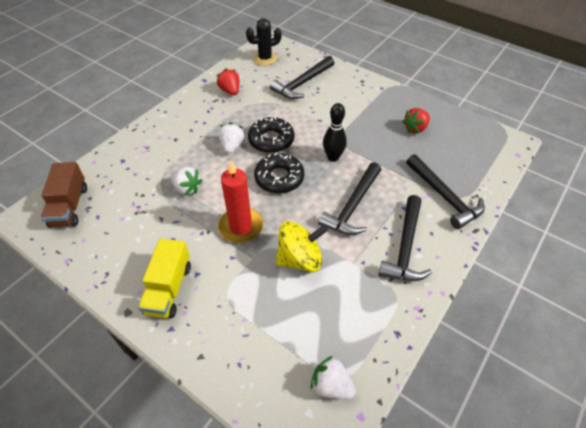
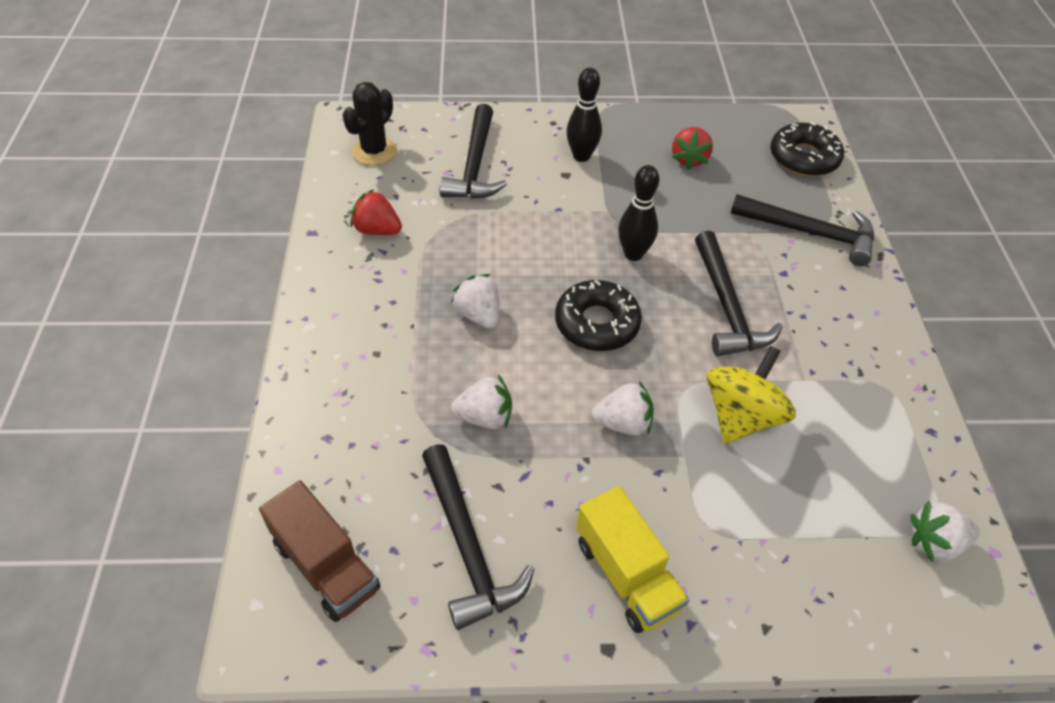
camera: 40 degrees left, 0 degrees up
red candle [218,161,263,243] -> white strawberry [591,381,654,436]
black donut [248,117,294,153] -> black donut moved to [770,122,844,176]
black hammer [379,195,432,281] -> black hammer moved to [422,444,534,630]
none -> black bowling pin [566,67,602,162]

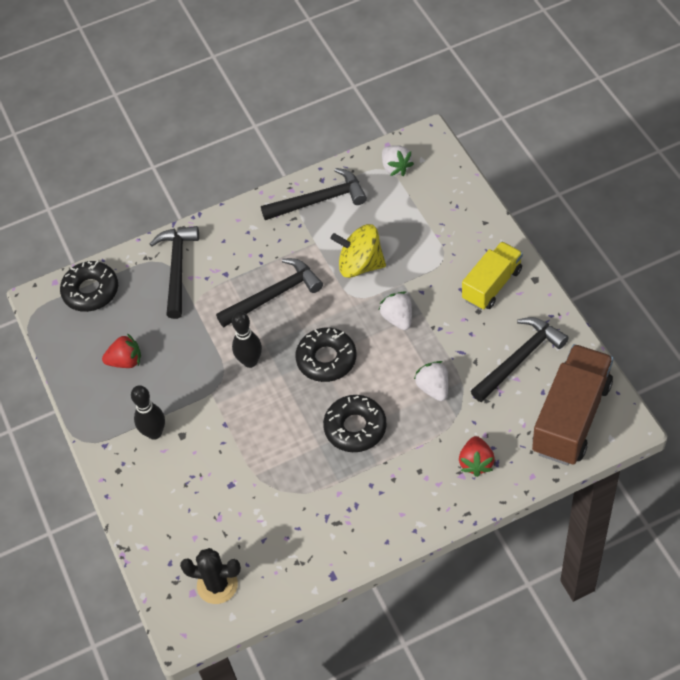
camera: 105 degrees left, 5 degrees up
brown truck [259,480,380,622] -> brown truck [532,344,614,465], size x1.55
red strawberry [350,189,402,235] -> red strawberry moved to [459,436,495,477]
black hammer [439,104,507,199] -> black hammer moved to [261,168,367,220]
white strawberry [451,274,500,329] -> black donut [323,395,387,452]

